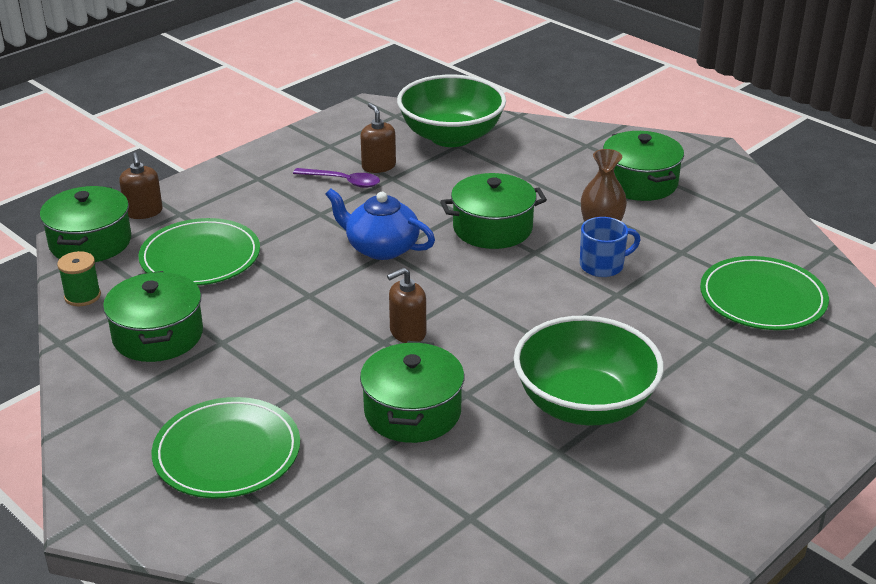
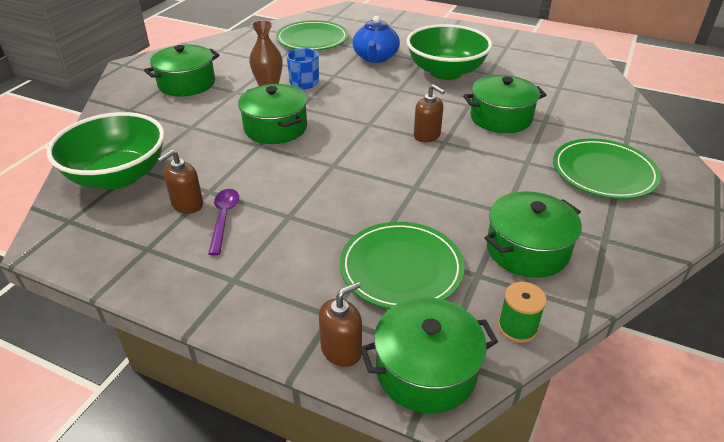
camera: 110 degrees left, 5 degrees up
blue teapot [325,188,435,260] -> blue teapot moved to [353,16,400,63]
blue mug [580,217,640,277] -> blue mug turned 135 degrees counterclockwise [286,48,319,89]

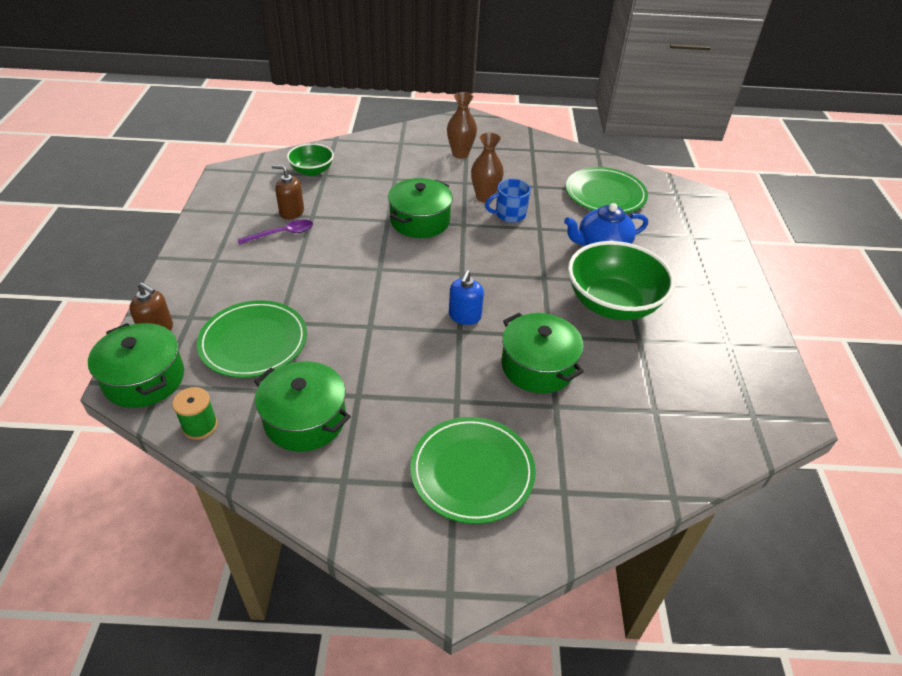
camera: 65 degrees right, 5 degrees up
green bowl [47,112,165,189] -> green bowl [287,143,334,176], size x0.54
green pot [144,45,220,96] -> brown vase [447,92,477,159]
brown soap dispenser [414,84,445,142] -> blue soap dispenser [449,270,484,325]

